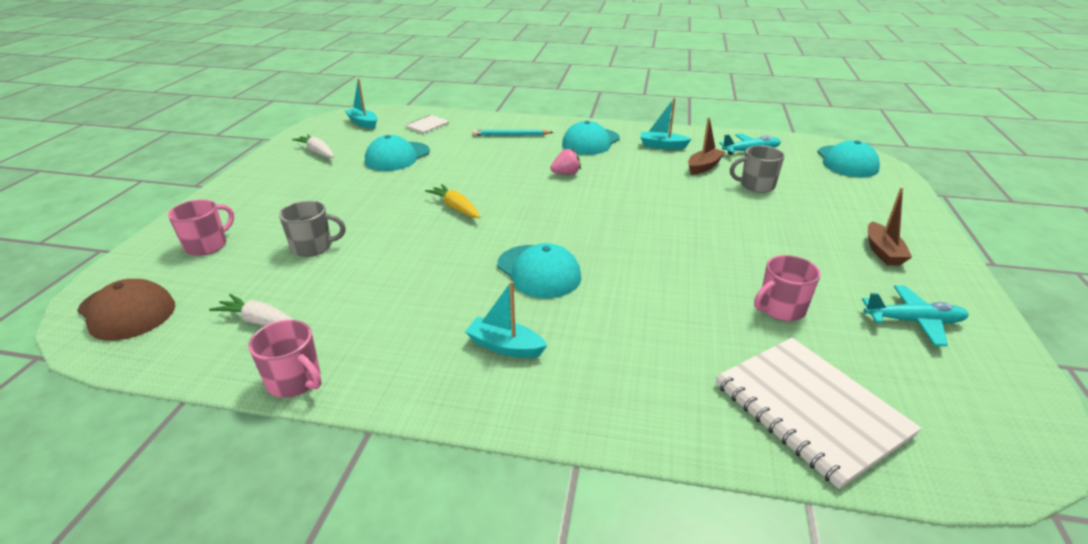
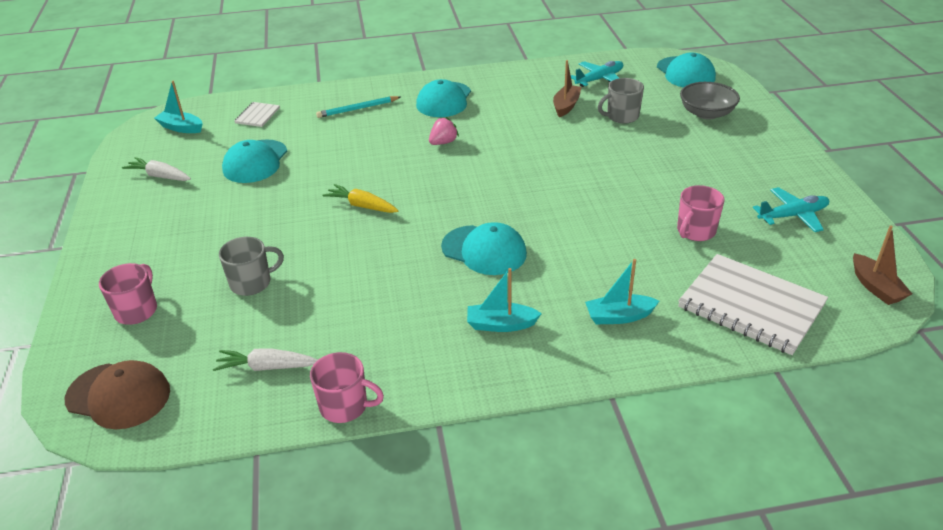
camera: 20 degrees left, 5 degrees up
turquoise boat [640,98,691,150] -> turquoise boat moved to [585,259,659,324]
brown boat [868,188,912,265] -> brown boat moved to [853,225,912,305]
none -> grey bowl [680,82,740,120]

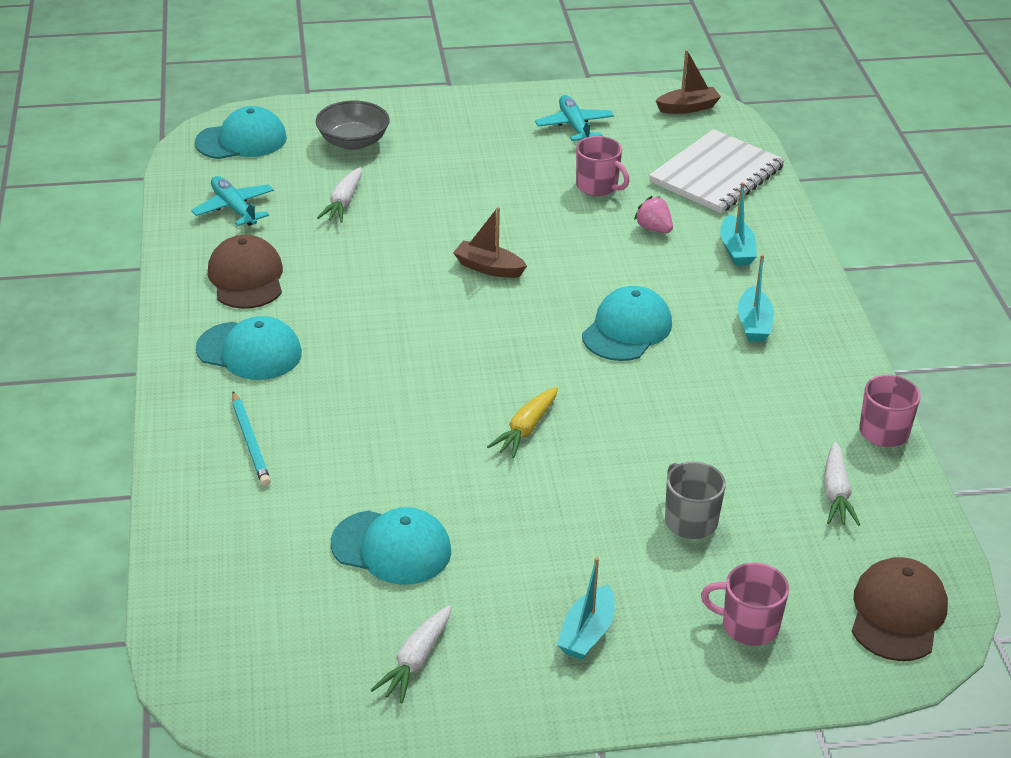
camera: 90 degrees left, 0 degrees up
turquoise boat [154,81,203,133] -> turquoise boat moved to [557,557,615,660]
white notebook [235,102,280,127] -> none
pink strawberry [429,117,459,145] -> pink strawberry moved to [634,196,673,233]
brown boat [553,60,581,117] -> brown boat moved to [453,207,527,278]
grey mug [598,78,644,124] -> white carrot [317,167,362,223]
none -> brown cap [208,235,283,309]

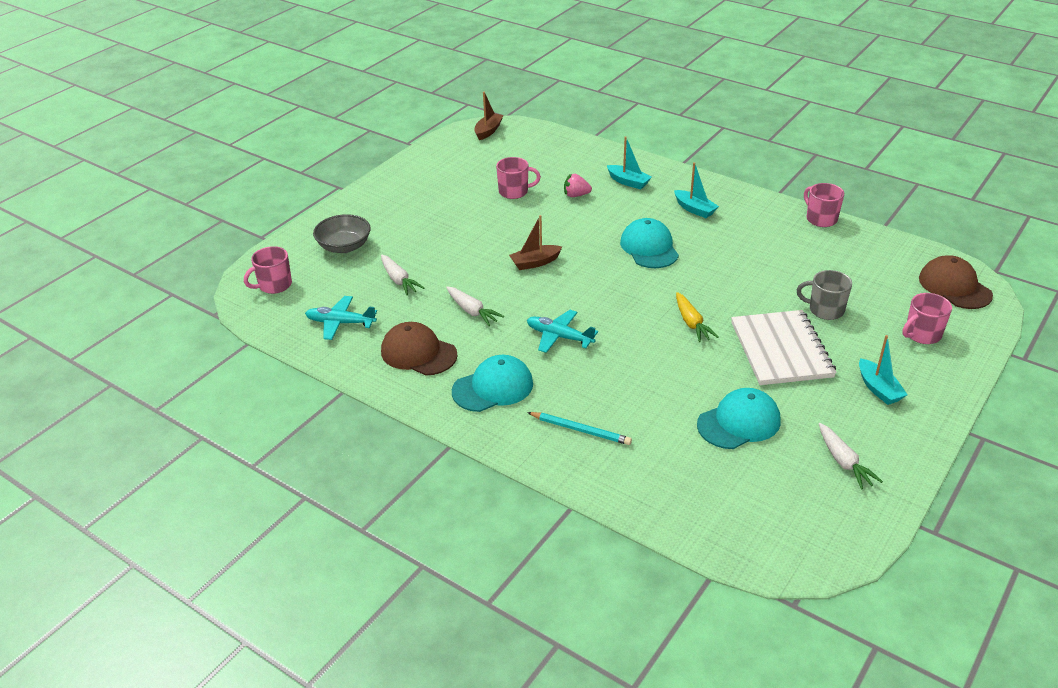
camera: 45 degrees left, 0 degrees up
turquoise cap [195,106,287,159] -> pink mug [244,246,292,294]
turquoise plane [535,95,614,141] -> turquoise plane moved to [527,310,598,353]
white notebook [649,129,785,213] -> white notebook moved to [731,310,837,385]
white carrot [824,442,860,526] -> white carrot moved to [446,286,505,326]

